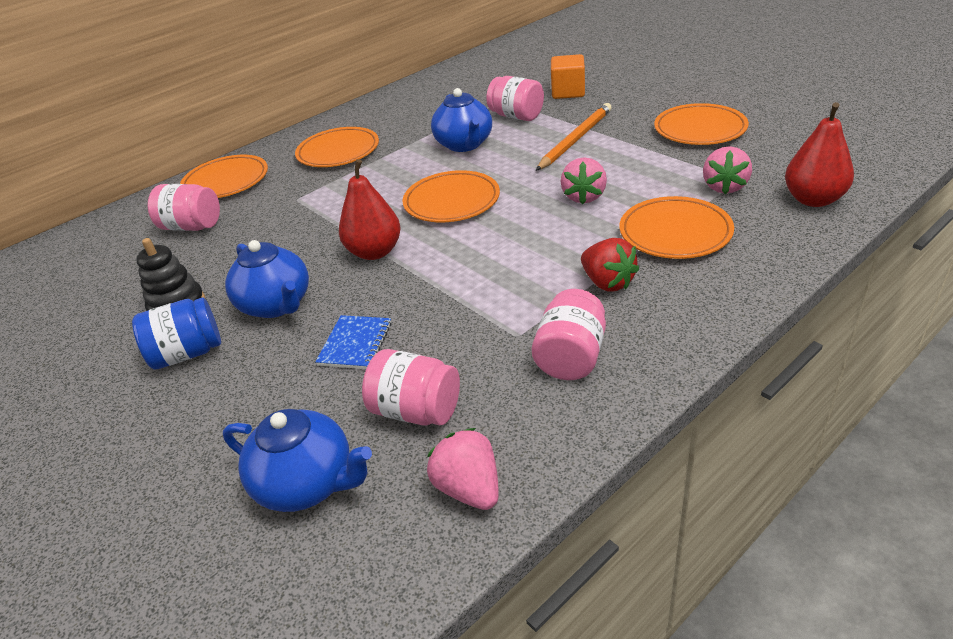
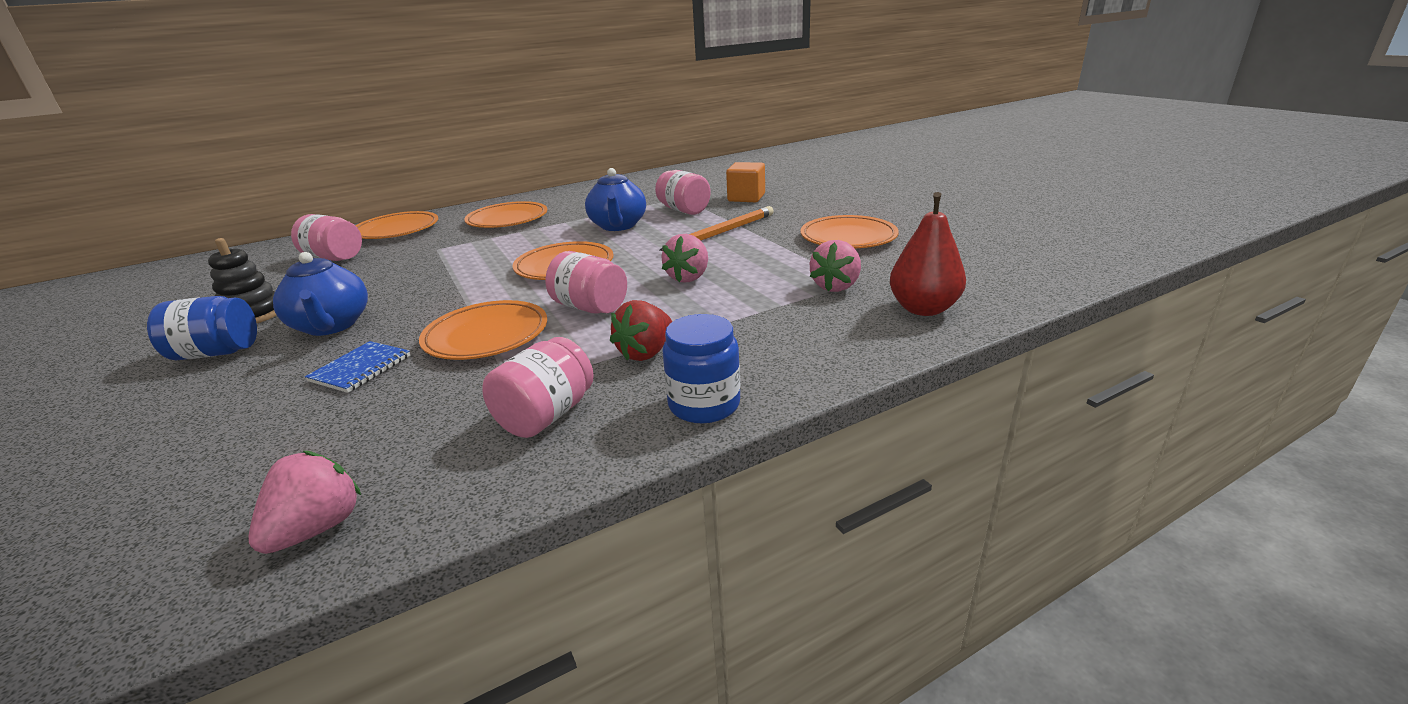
camera: 10 degrees right, 10 degrees down
blue teapot [223,409,372,512] -> none
red pear [339,159,401,260] -> none
pink jar [362,349,460,426] -> pink jar moved to [545,251,627,313]
pink strawberry [427,428,499,510] -> pink strawberry turned 45 degrees clockwise [248,451,361,554]
red strawberry [581,238,639,291] -> red strawberry turned 60 degrees clockwise [610,300,672,361]
orange plate [620,196,734,259] -> orange plate moved to [419,300,547,360]
none -> blue jar [663,314,740,423]

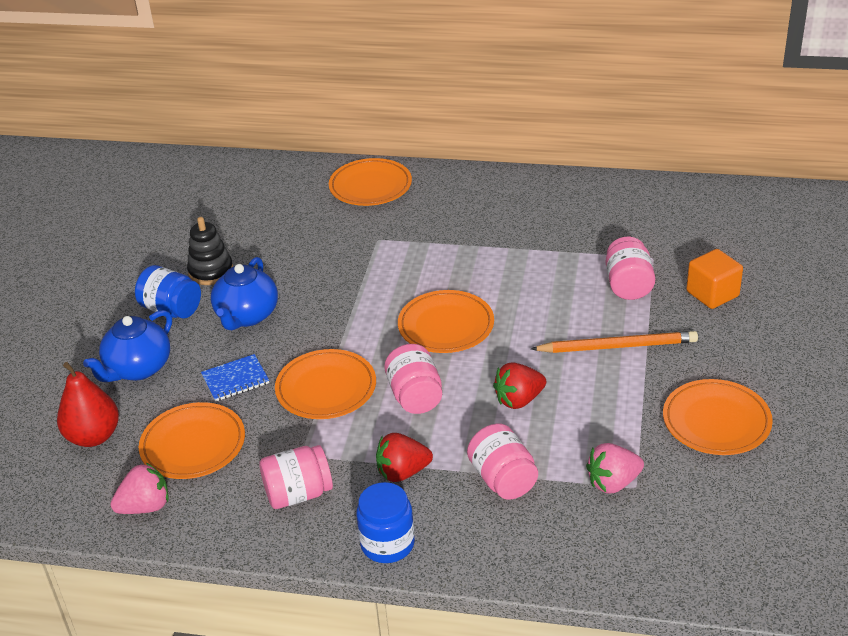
camera: 40 degrees right, 10 degrees up
pink jar [291,214,362,261] -> pink jar moved to [467,424,538,500]
orange plate [464,201,547,228] -> orange plate moved to [139,402,245,479]
blue teapot [585,168,646,231] -> blue teapot moved to [83,310,172,382]
pink strawberry [661,234,708,283] -> red strawberry [493,362,546,409]
red pear [890,192,966,316] -> red pear moved to [57,362,119,447]

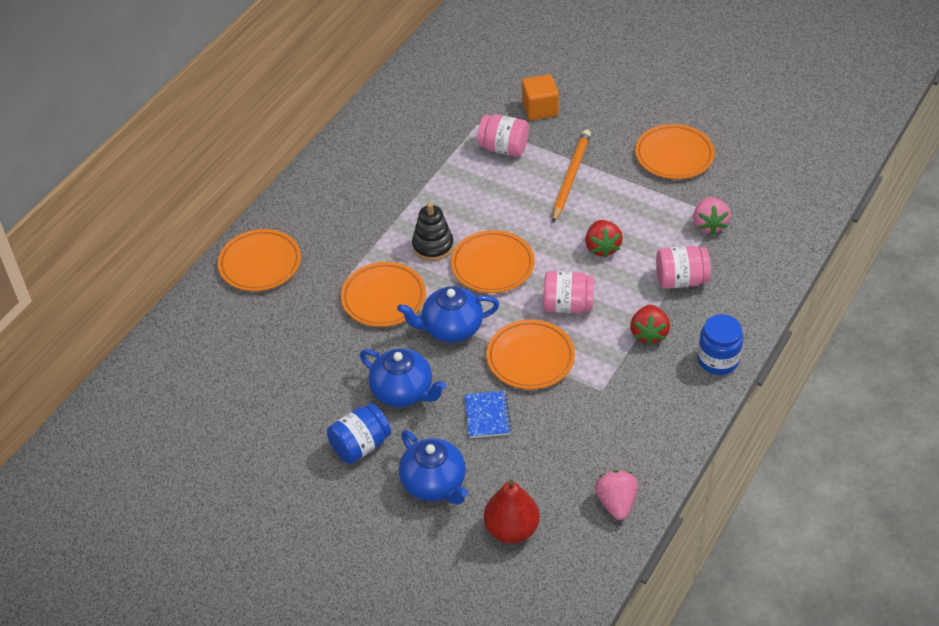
camera: 70 degrees left, 10 degrees up
orange plate [139,402,245,479] -> orange plate moved to [341,262,426,327]
black stacking toy [187,217,233,285] -> black stacking toy moved to [412,203,454,261]
pink jar [259,445,333,509] -> none
none -> blue teapot [397,286,499,343]

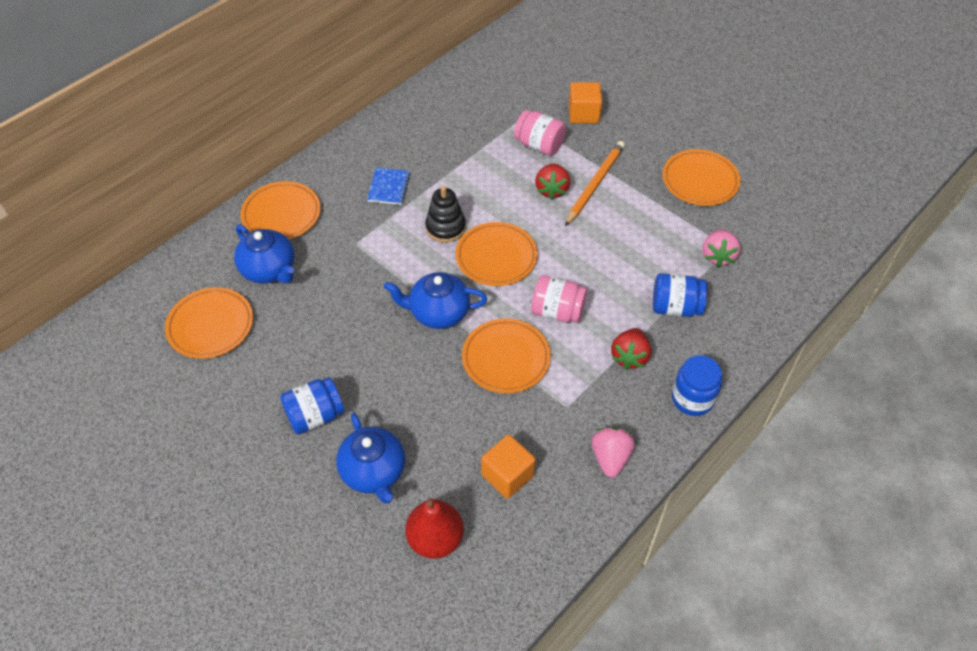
camera: 10 degrees right, 5 degrees up
orange plate [341,262,426,327] -> orange plate moved to [165,287,253,359]
blue teapot [360,348,446,407] -> blue teapot moved to [234,225,295,283]
blue notebook [465,391,511,438] -> blue notebook moved to [367,168,410,205]
red strawberry [585,220,623,258] -> red strawberry moved to [535,164,570,200]
pink strawberry [595,470,638,520] -> pink strawberry moved to [591,427,635,477]
pink jar [656,246,711,289] -> blue jar [653,273,707,317]
none -> orange cube [481,435,536,499]

